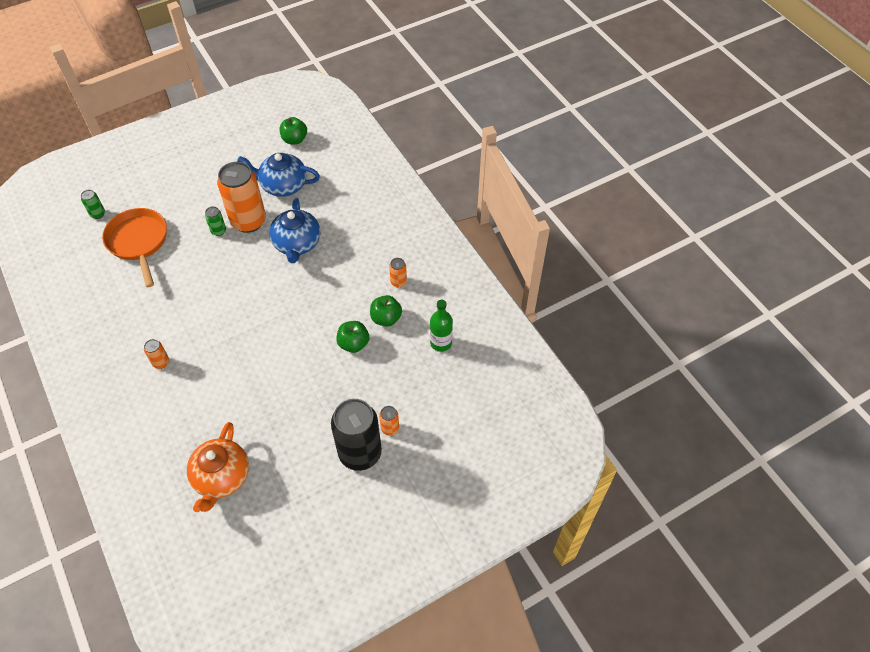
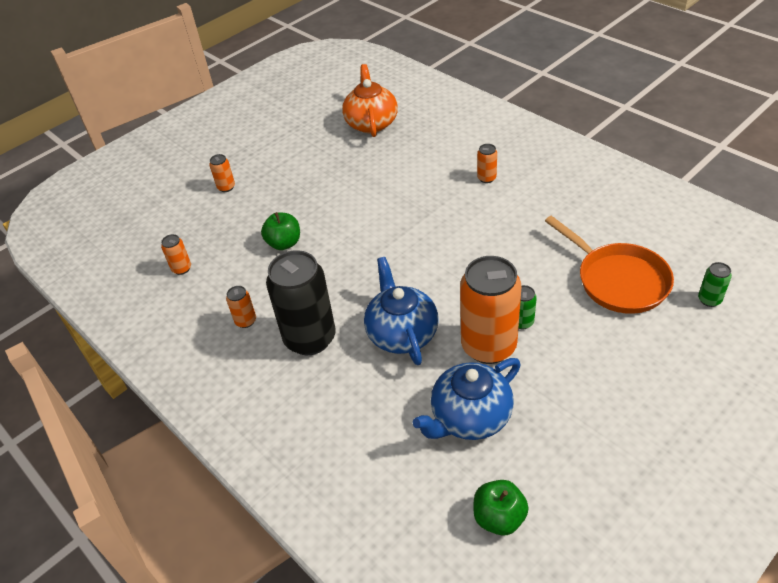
camera: 170 degrees right, 10 degrees down
blue teapot [237,153,320,197] -> blue teapot turned 150 degrees clockwise [413,358,521,440]
black can [331,399,382,471] -> black can moved to [266,250,336,355]
green apple [370,295,402,327] -> none
green bottle [430,300,453,352] -> orange can [161,234,191,275]

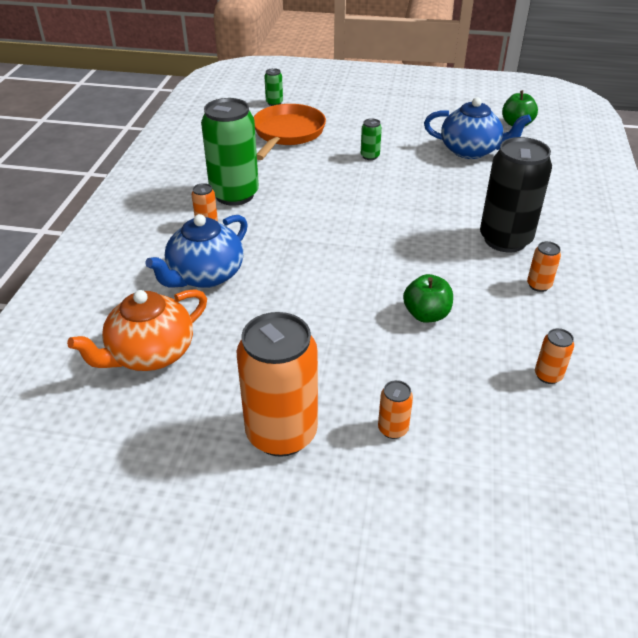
camera: 130 degrees left, 5 degrees down
blue teapot [364,257,438,365] -> blue teapot moved to [145,214,248,288]
orange can [460,256,521,364] -> orange can moved to [237,312,318,457]
none -> green can [201,98,259,206]

